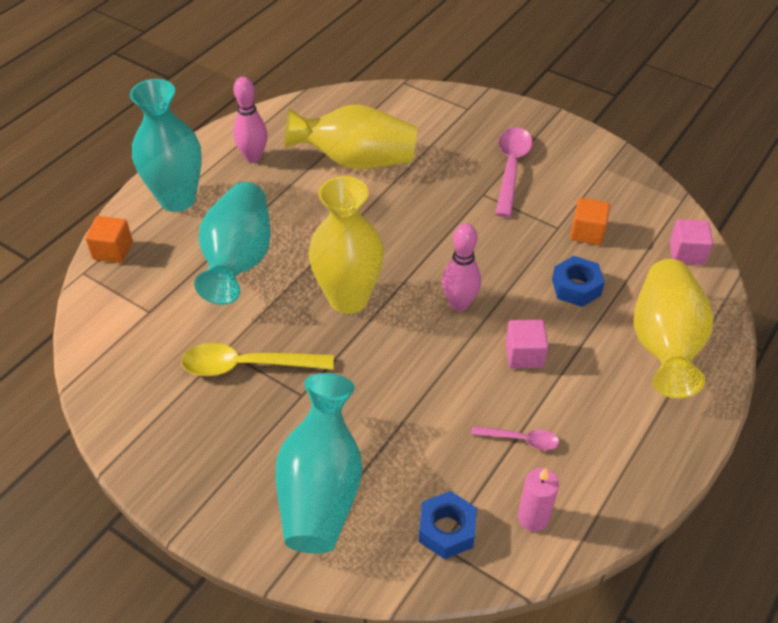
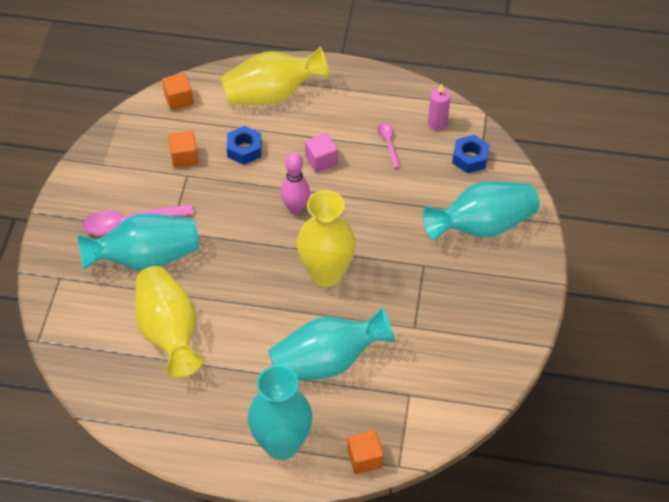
camera: 115 degrees left, 5 degrees up
yellow spoon [181,343,334,376] -> none
pink bowling pin [233,77,268,163] -> none
pink cube [670,219,713,265] -> orange cube [162,73,193,110]
none -> turquoise vase [78,213,199,270]

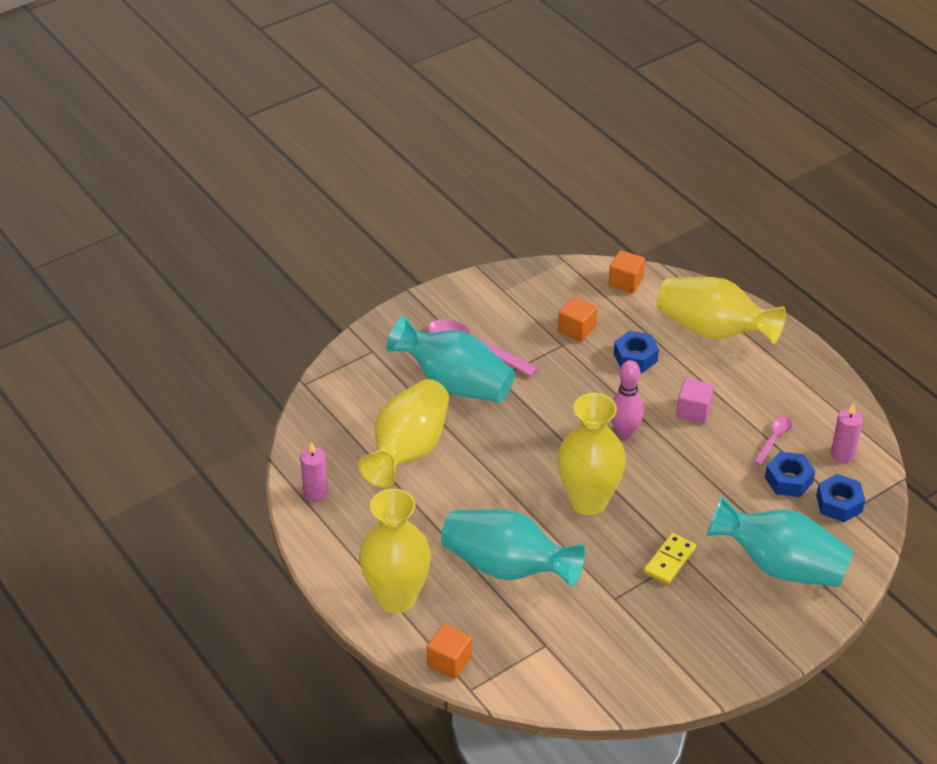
camera: 45 degrees right, 10 degrees down
turquoise vase [248,365,312,460] -> yellow vase [359,488,431,613]
none -> pink candle [300,441,328,502]
none -> yellow domino [644,533,696,585]
none -> blue nut [765,452,815,497]

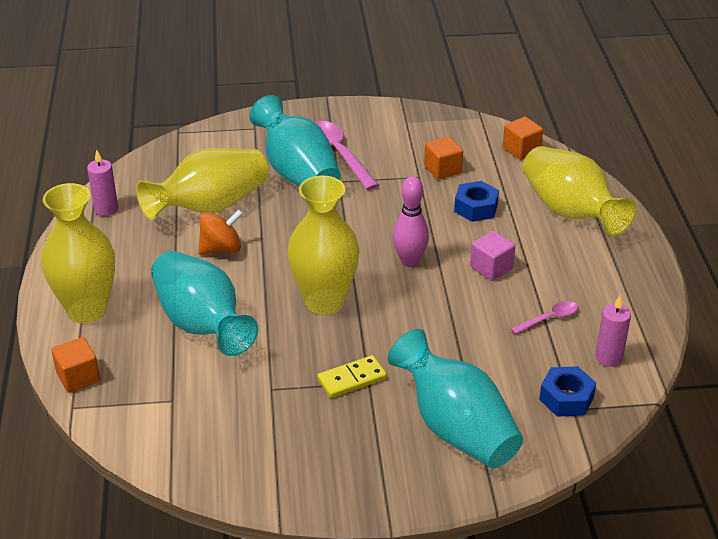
camera: 30 degrees right, 5 degrees down
blue nut [765,452,815,497] -> none
none -> orange spinning top [198,210,243,254]

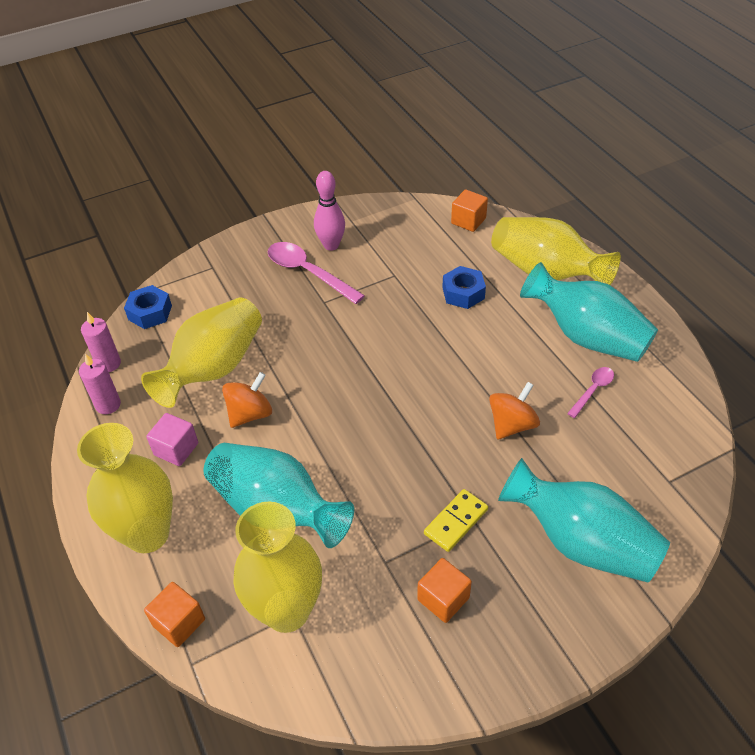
camera: 20 degrees left, 10 degrees up
turquoise vase [249,95,341,186] -> turquoise vase moved to [520,262,658,362]
yellow vase [287,175,360,315] -> yellow vase moved to [233,502,322,633]
pink bowling pin [393,176,429,267] -> pink bowling pin moved to [314,171,345,251]
orange cube [424,136,463,180] -> orange cube moved to [417,558,472,623]
pink cube [470,231,515,281] -> pink cube moved to [146,413,198,466]
blue nut [539,366,596,417] -> blue nut moved to [124,285,172,329]
pink candle [595,295,631,367] -> pink candle moved to [81,312,121,372]
none -> orange spinning top [489,382,540,440]

